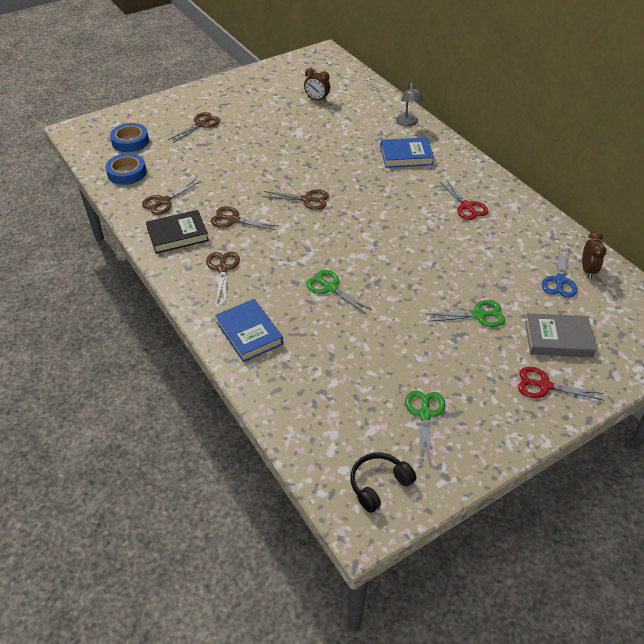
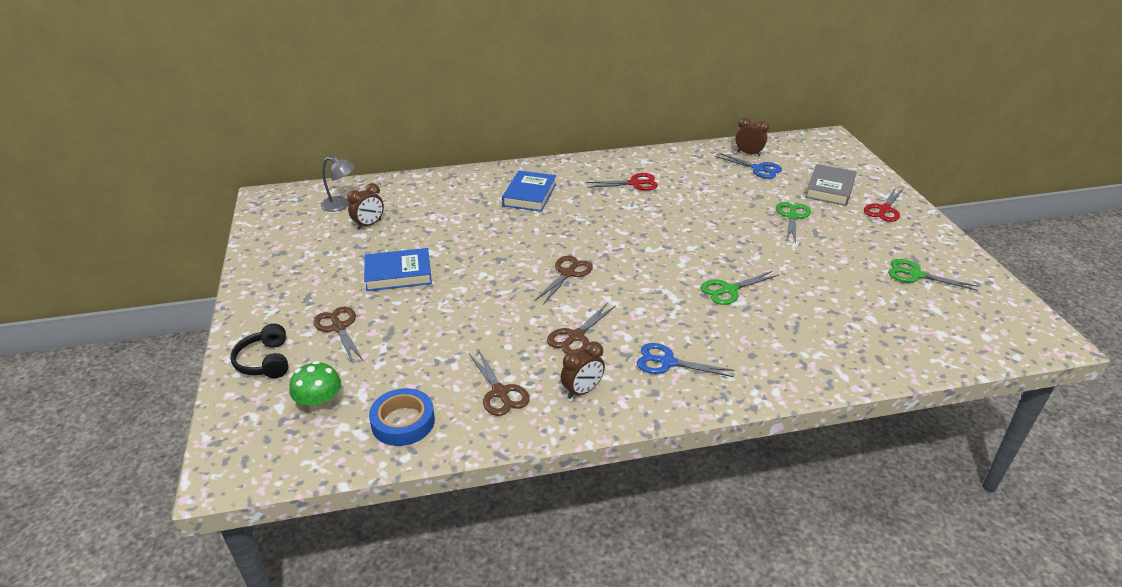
camera: 70 degrees left, 10 degrees down
blue tape [110,123,149,152] -> green mushroom [290,361,341,415]
black book [146,210,209,254] -> brown clock [561,341,605,399]
brown scissors [206,252,240,302] -> blue scissors [637,343,735,377]
blue book [215,299,283,362] -> blue book moved to [364,248,432,291]
black headphones [350,453,416,513] -> black headphones moved to [230,324,288,378]
grey lamp [396,82,423,126] -> grey lamp moved to [321,156,355,212]

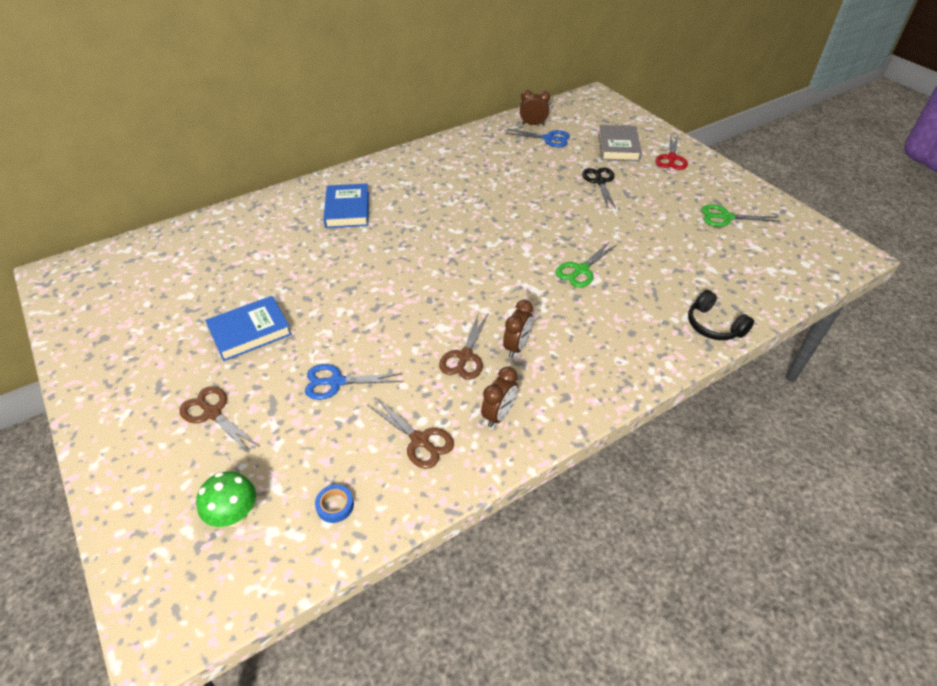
camera: 20 degrees left, 10 degrees up
black headphones [230,324,288,378] -> black headphones moved to [688,290,754,340]
grey lamp [321,156,355,212] -> none
brown clock [347,183,384,230] -> brown clock moved to [503,300,533,358]
blue tape [369,388,435,446] -> blue tape [315,485,354,523], size x0.54
brown scissors [535,256,593,305] -> none
red scissors [587,173,658,191] -> none
blue scissors [637,343,735,377] -> blue scissors moved to [305,364,403,400]
green scissors [776,202,811,244] -> black scissors [582,168,616,209]

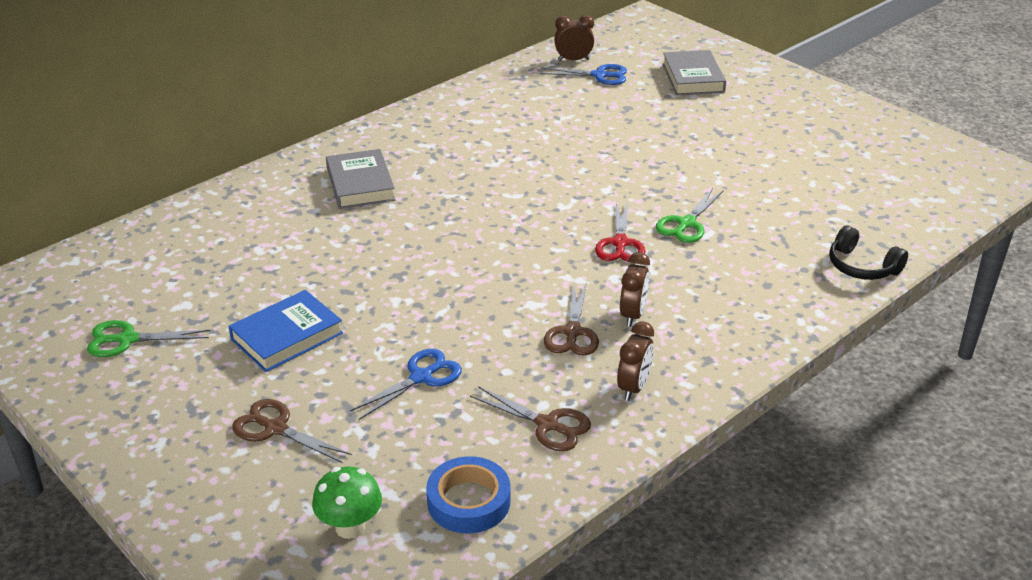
camera: 10 degrees left, 10 degrees down
blue scissors [305,364,403,400] -> blue scissors turned 150 degrees clockwise [350,349,462,420]
blue tape [315,485,354,523] -> blue tape [426,456,510,533], size x1.84
blue book [323,183,369,228] -> grey book [326,149,395,209]
black scissors [582,168,616,209] -> none
red scissors [656,134,688,170] -> red scissors moved to [595,202,646,261]
green scissors [701,204,780,227] -> green scissors moved to [87,320,211,357]

